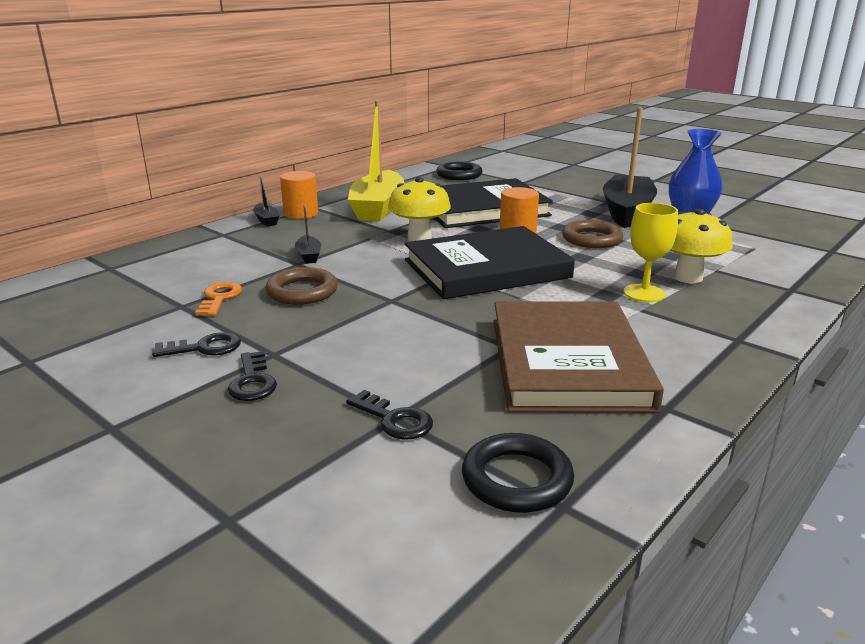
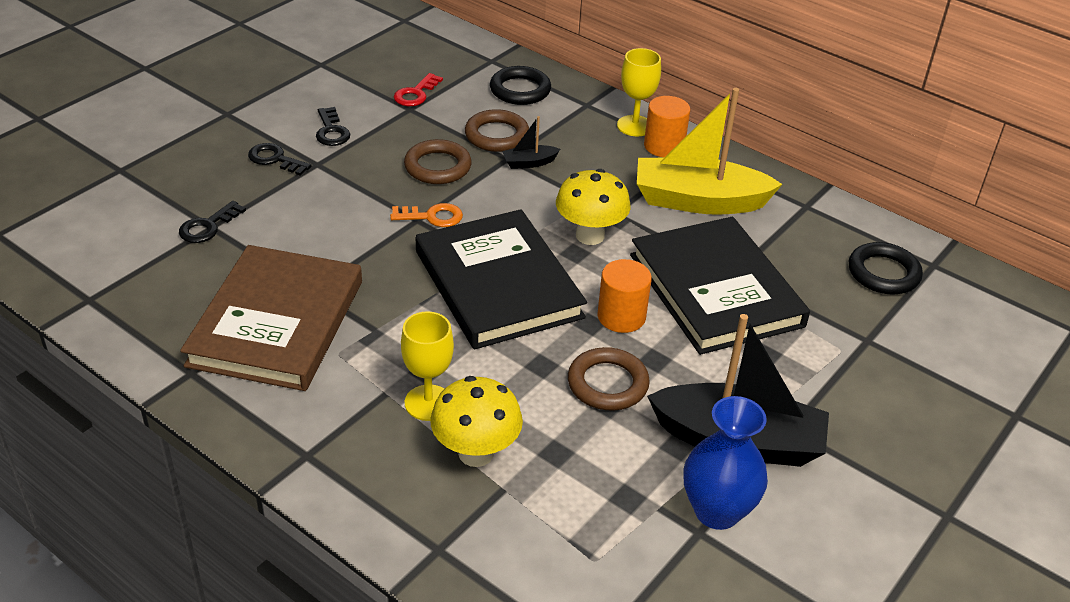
camera: 85 degrees right, 15 degrees up
orange key [195,282,242,316] -> orange key moved to [390,203,463,227]
black key [228,351,277,401] -> black key turned 45 degrees clockwise [248,143,312,176]
black boat [253,175,280,227] -> yellow goblet [617,48,661,136]
black ring [462,433,574,513] -> black ring moved to [490,66,551,105]
brown book [494,301,664,413] -> brown book turned 75 degrees counterclockwise [180,245,362,391]
none -> red key [394,73,443,106]
none -> brown ring [465,109,529,152]

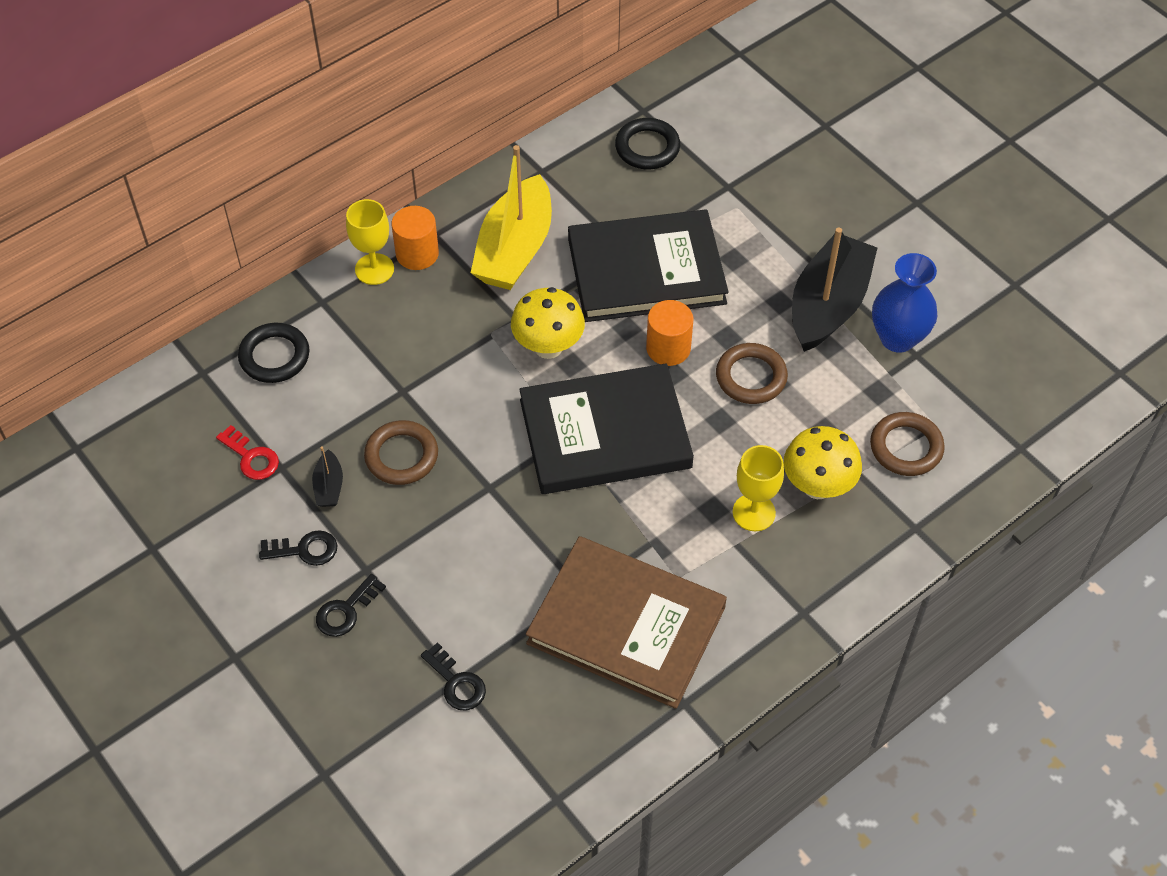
camera: 75 degrees left, 15 degrees up
orange key [390,203,463,227] -> none
brown ring [465,109,529,152] -> brown ring moved to [870,412,945,476]
black boat [502,116,560,169] -> black boat moved to [312,446,343,507]

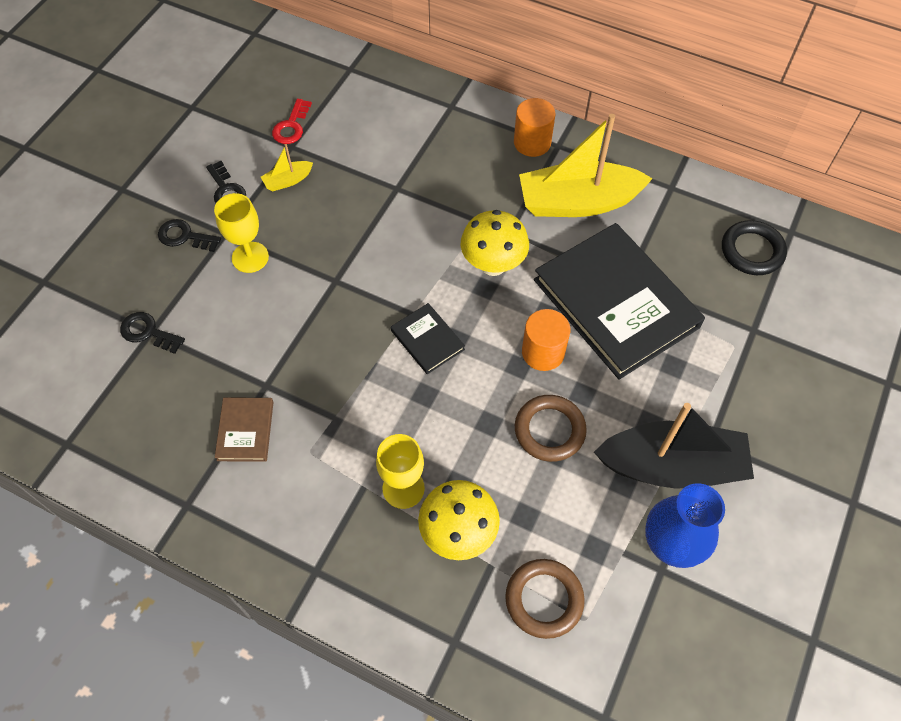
camera: 65 degrees right, 5 degrees up
black ring [238,323,310,383] -> none
black boat [312,446,343,507] -> yellow boat [261,144,313,191]
yellow goblet [346,199,394,285] -> yellow goblet moved to [214,193,269,273]
brown ring [364,420,438,485] -> none
black key [421,642,486,710] -> black key turned 90 degrees clockwise [120,312,185,354]
black book [519,363,694,494] -> black book [391,303,465,374], size x0.44
brown book [526,536,727,709] -> brown book [215,398,274,462], size x0.44

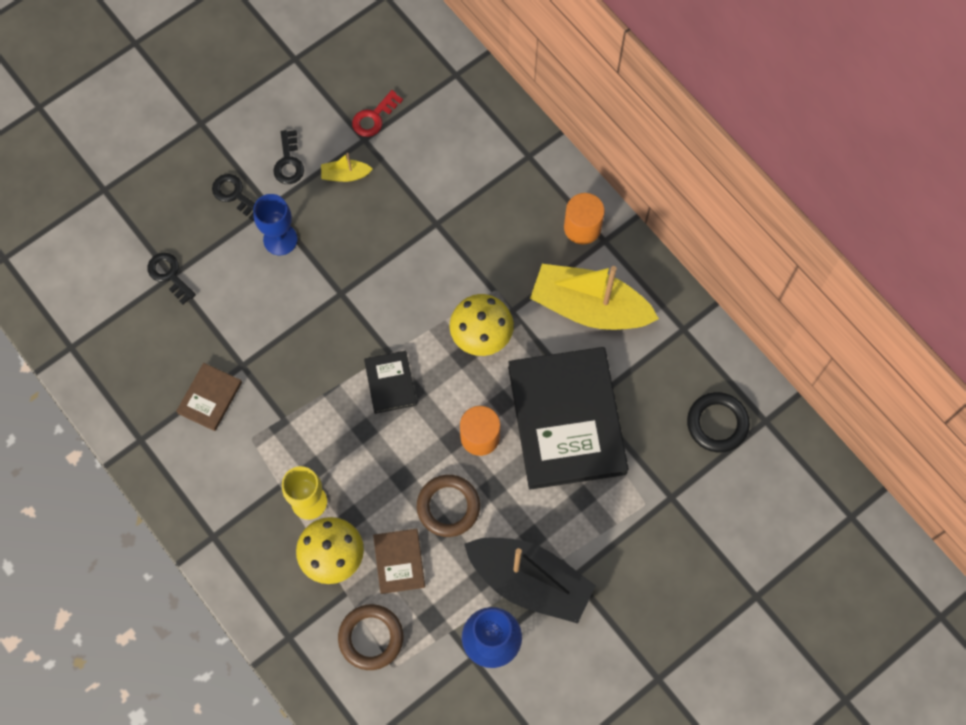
camera: 25 degrees right, 10 degrees up
yellow goblet [214,193,269,273] -> blue goblet [253,194,297,255]
none -> brown book [373,529,425,594]

